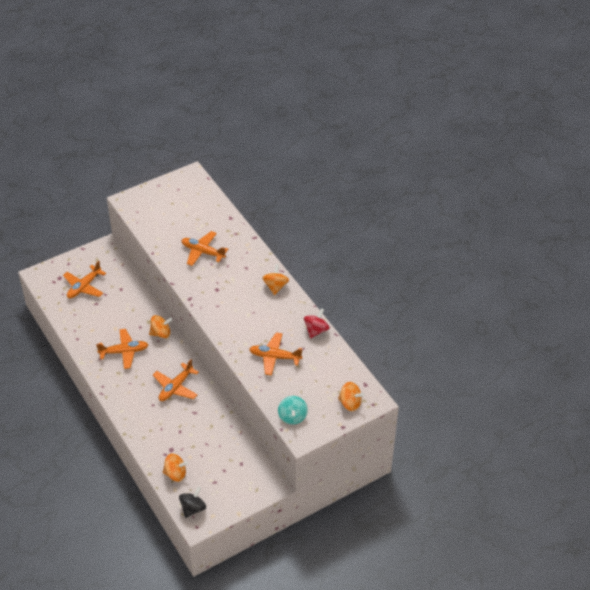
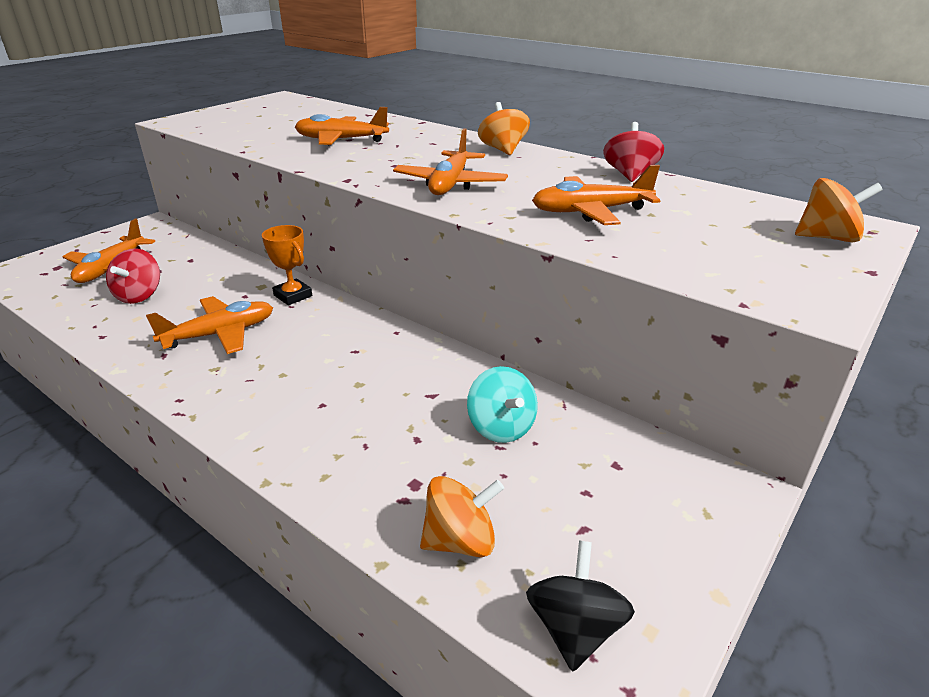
camera: 20 degrees left, 15 degrees down
orange spinning top [149,315,172,338] -> orange trophy [262,225,312,305]
orange plane [153,359,199,401] -> orange plane moved to [393,128,508,195]
turquoise spinning top [278,396,308,425] -> turquoise spinning top moved to [467,366,538,443]
none -> red spinning top [106,248,160,304]

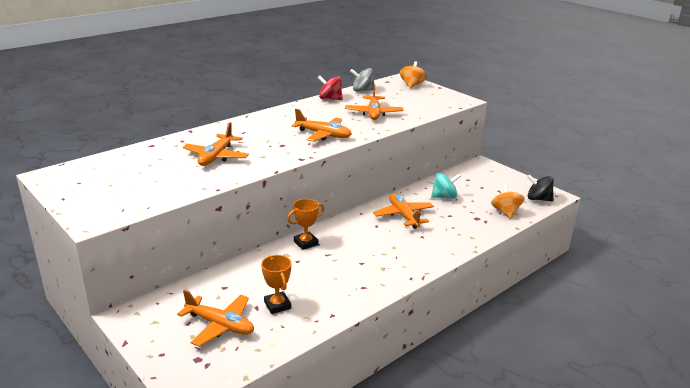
camera: 80 degrees left, 5 degrees down
red spinning top [106,248,160,304] -> orange trophy [261,255,291,314]
orange plane [146,296,273,354] -> orange plane moved to [373,193,434,229]
orange spinning top [478,102,530,155] -> none
none -> grey spinning top [350,68,375,92]

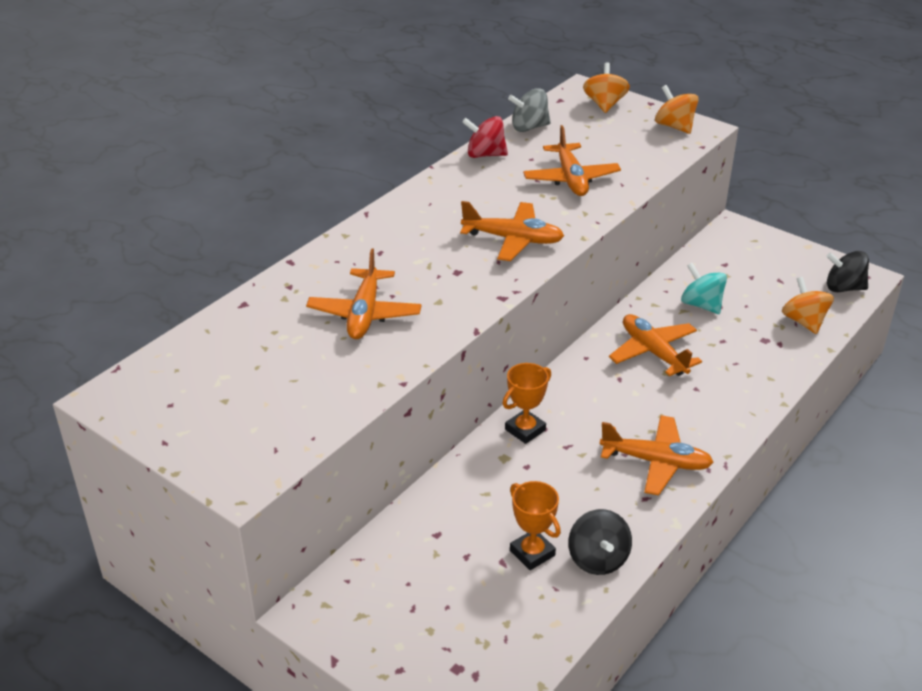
camera: 10 degrees left, 10 degrees up
orange plane [177,290,254,347] -> orange plane moved to [600,415,714,495]
turquoise spinning top [431,173,461,199] -> turquoise spinning top turned 105 degrees counterclockwise [681,263,727,314]
none -> black spinning top [568,509,632,575]
none -> orange spinning top [655,85,699,134]

